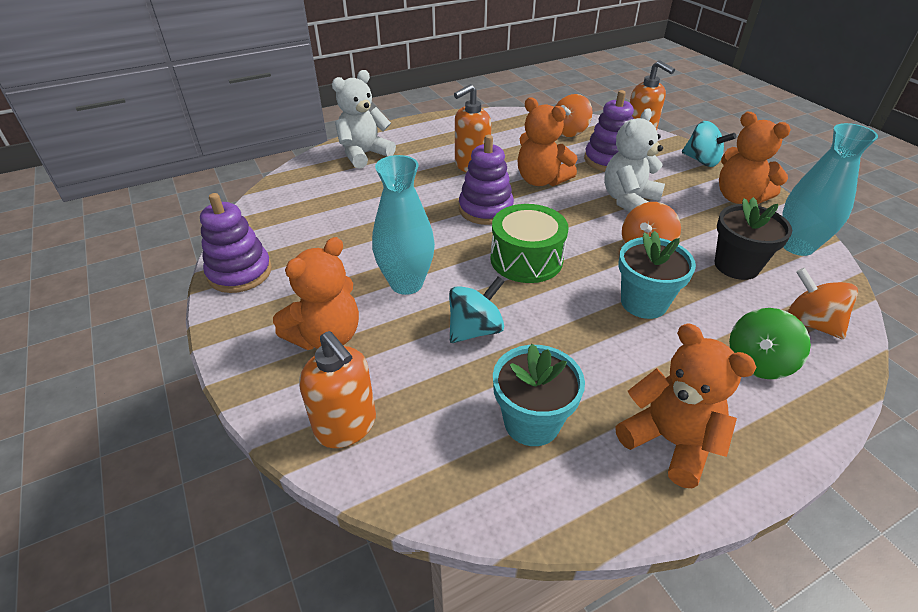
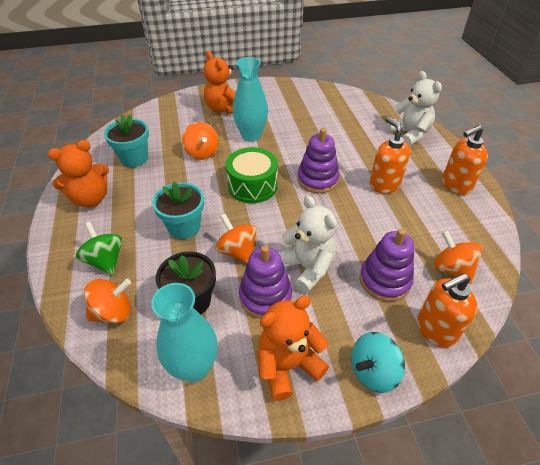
camera: 105 degrees right, 5 degrees up
purple stacking toy [200,193,272,293] -> purple stacking toy moved to [239,245,292,319]
orange soap dispenser [299,331,376,448] -> orange soap dispenser moved to [442,125,488,195]
turquoise spinning top [449,276,505,343] -> orange spinning top [182,122,219,160]
orange teddy bear [517,97,578,186] -> none

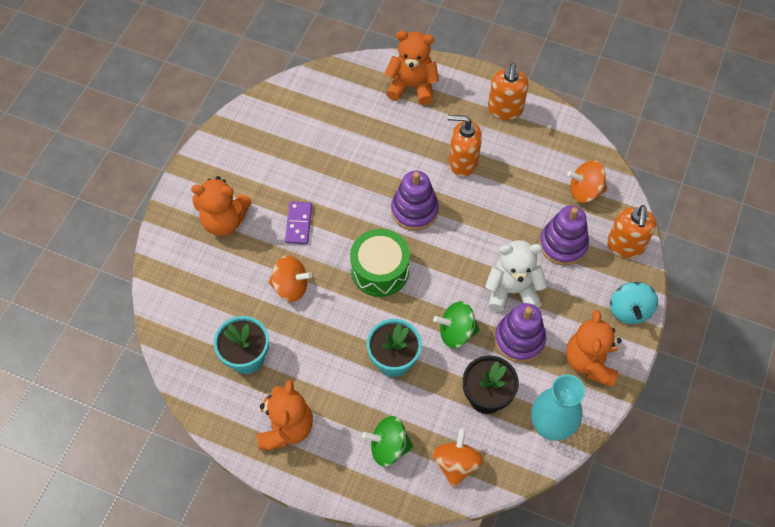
camera: 55 degrees left, 15 degrees up
orange spinning top [215,214,257,263] -> green spinning top [433,301,480,348]
turquoise vase [233,57,268,142] -> purple domino [285,201,312,244]
white teddy bear [386,71,442,146] -> orange teddy bear [384,31,439,105]

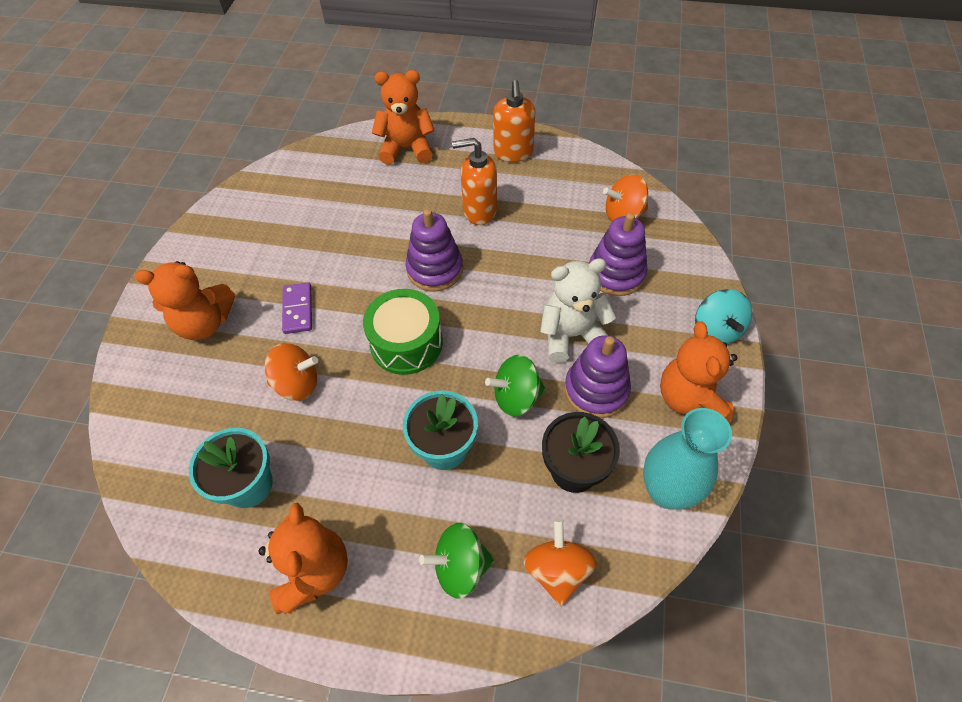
camera: 10 degrees left, 5 degrees down
orange soap dispenser [607,205,656,258] -> none

